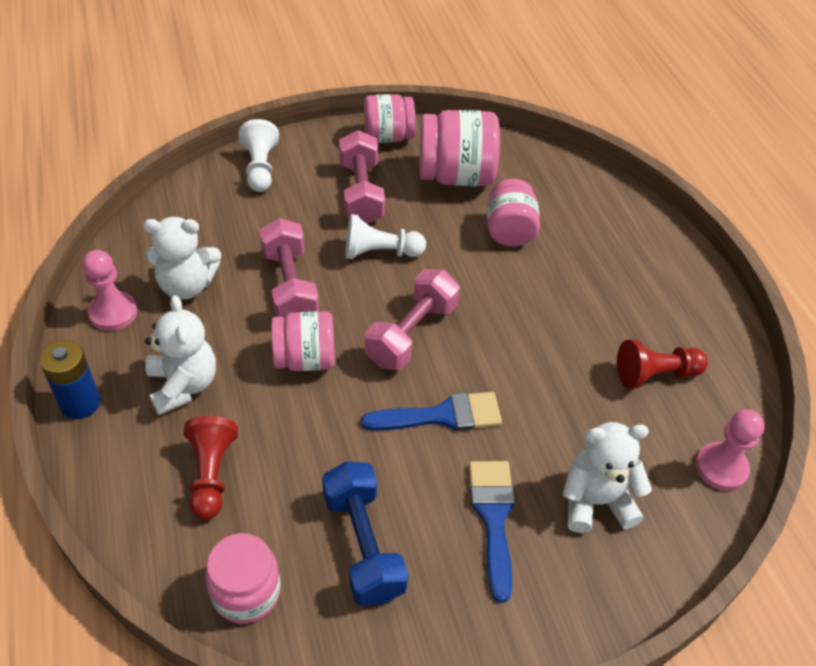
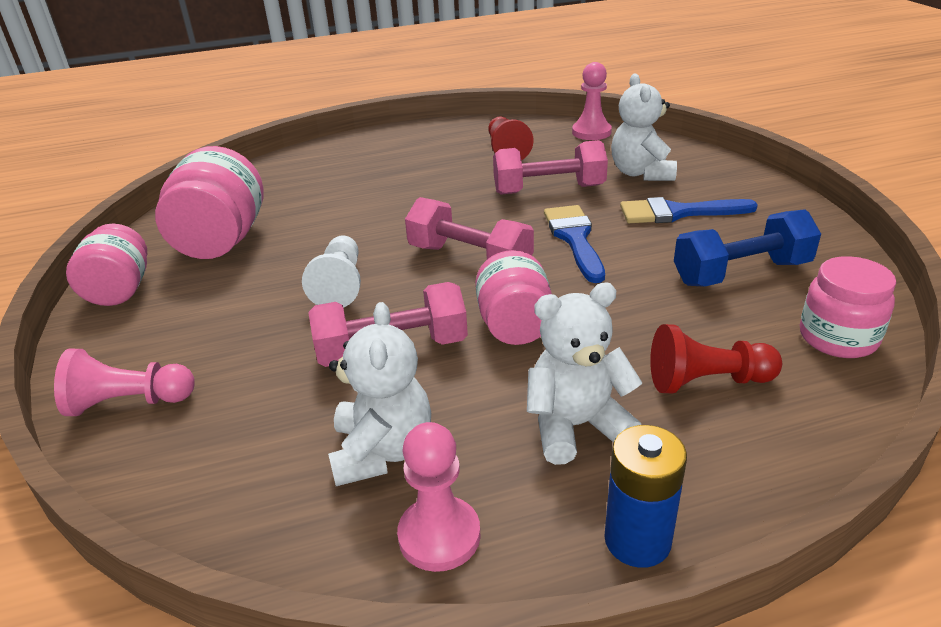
camera: 85 degrees left, 15 degrees down
white pawn [238,119,279,192] -> pink pawn [54,349,195,416]
pink dumbbell [339,130,385,224] -> pink dumbbell moved to [493,140,608,195]
pink jar [487,179,540,246] -> none

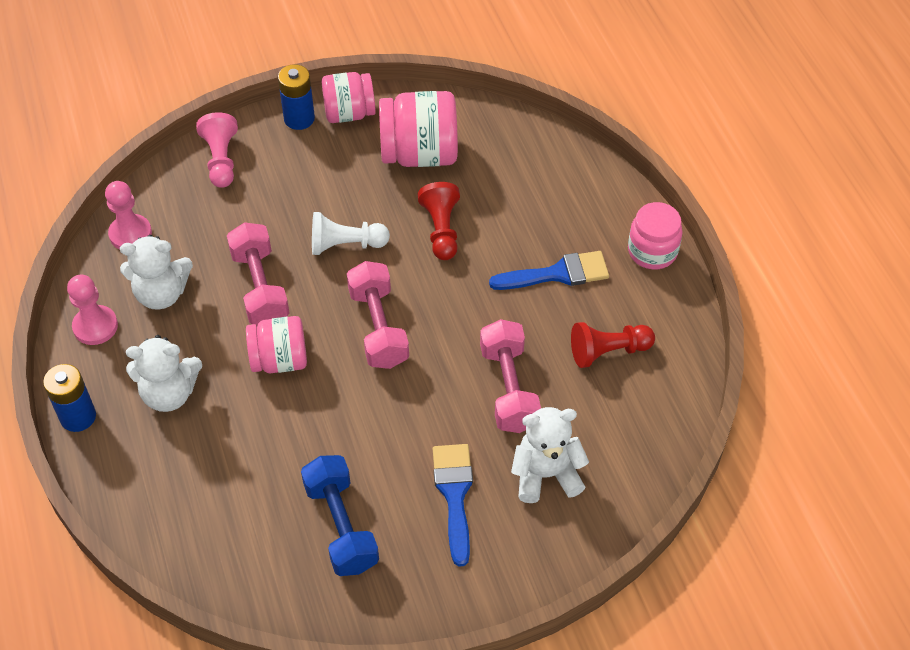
camera: 85 degrees right, 20 degrees up
pink dumbbell [405,197,534,259] -> pink dumbbell turned 45 degrees counterclockwise [347,261,409,369]
white teddy bear [527,282,643,465] -> white teddy bear turned 105 degrees clockwise [126,335,202,412]
blue brush [544,205,605,283] -> blue brush moved to [489,251,609,290]
pink pawn [572,62,612,140] -> pink pawn moved to [105,181,152,249]
red pawn [650,324,782,394] -> red pawn moved to [418,182,460,260]
pink jar [800,256,896,358] -> pink jar moved to [628,202,683,269]
none -> blue battery [278,64,315,130]

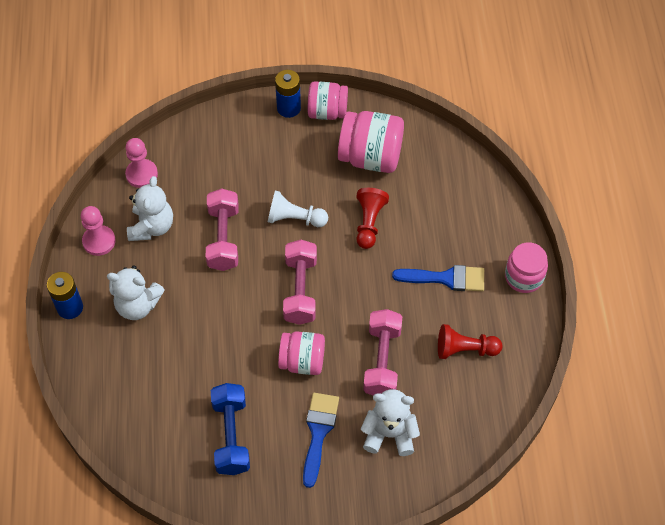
camera: 15 degrees right, 5 degrees up
white teddy bear [120,235,193,310] -> white teddy bear turned 90 degrees counterclockwise [127,176,173,241]
pink pawn [196,112,238,188] -> none
pink jar [246,316,307,373] -> pink jar moved to [278,331,325,375]

